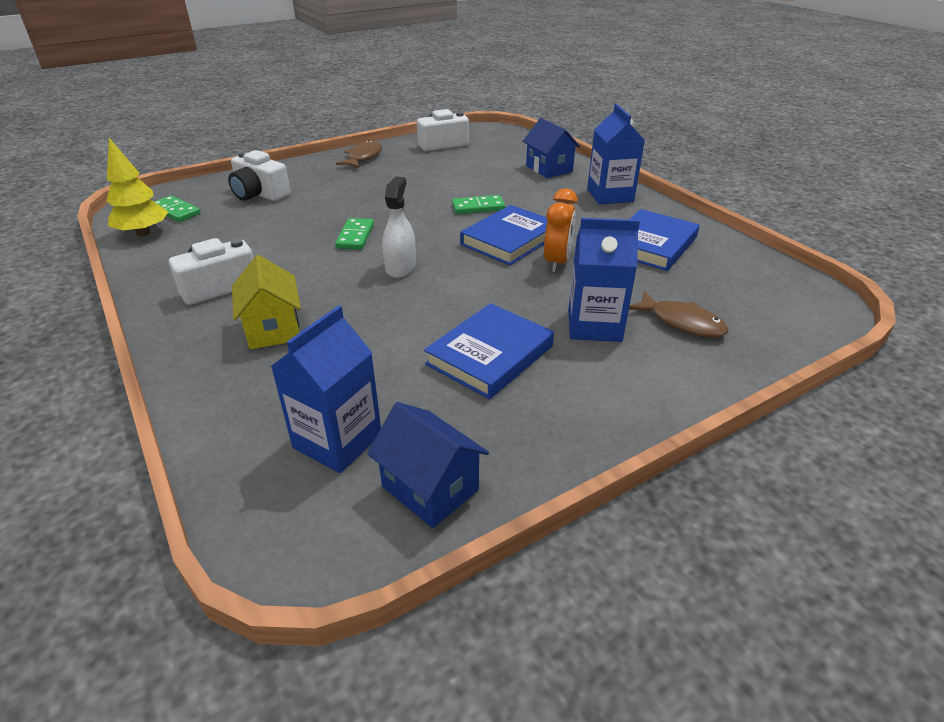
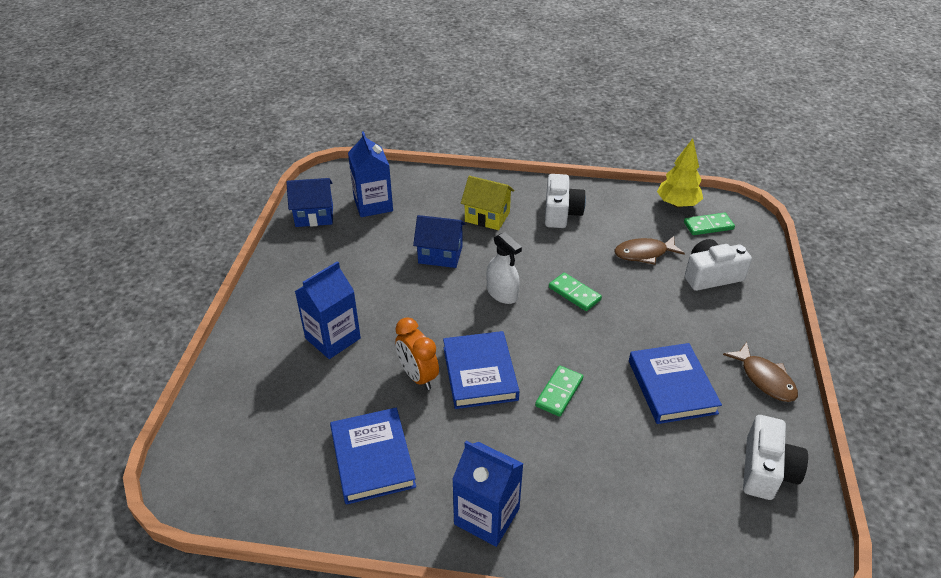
camera: 130 degrees right, 5 degrees up
blue book [424,303,554,399] -> blue book moved to [629,343,722,424]
blue house [523,118,580,178] -> blue house moved to [413,215,466,268]
brown fish [629,291,728,338] -> brown fish moved to [614,236,685,265]

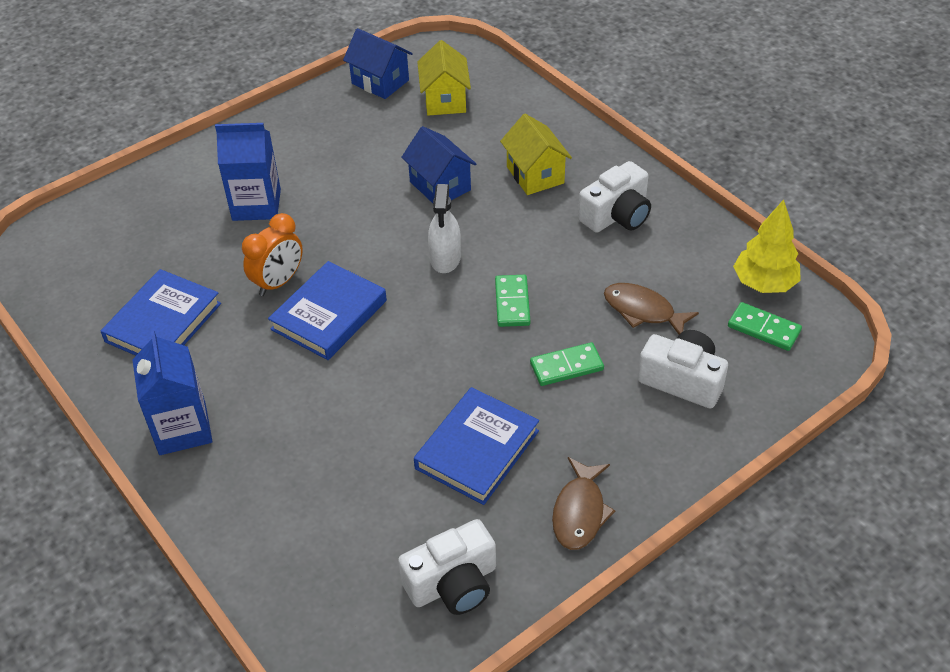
camera: 45 degrees right, 5 degrees up
blue carton [348,131,393,217] -> yellow house [417,40,471,116]
orange clock [395,317,439,390] -> orange clock turned 150 degrees counterclockwise [242,213,303,296]
green domino [535,365,583,417] -> green domino moved to [530,342,604,386]

